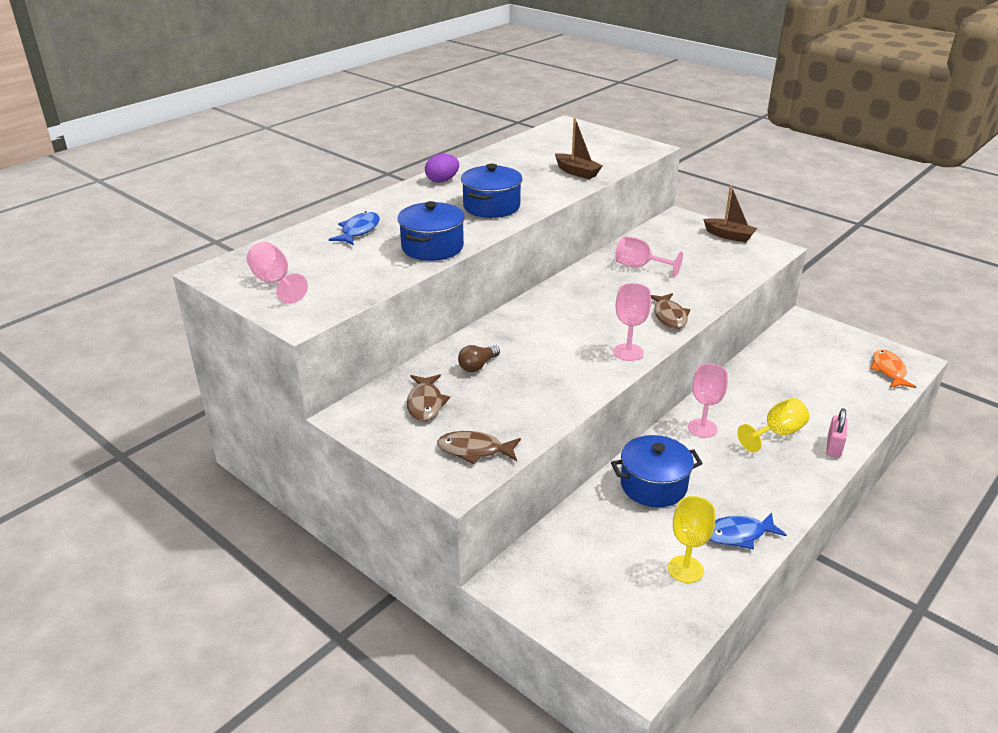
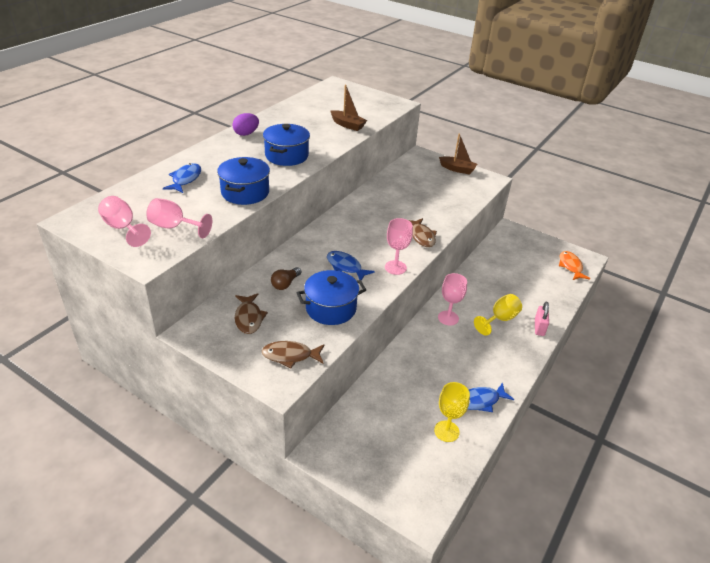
camera: 10 degrees left, 5 degrees up
blue pot [611,435,703,507] -> blue pot moved to [297,270,366,325]
pink goblet [615,236,683,277] -> pink goblet moved to [146,198,212,238]
none -> blue fish [327,251,375,281]

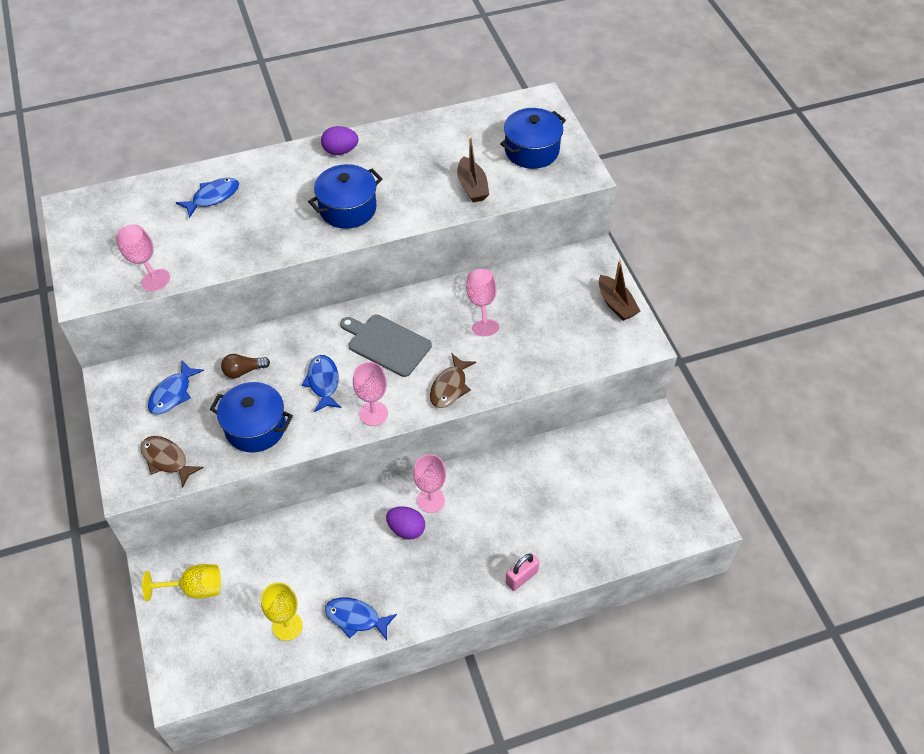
camera: 40 degrees right, 15 degrees up
pink goblet [98,196,151,247] -> pink goblet moved to [466,269,500,336]
blue pot [217,157,270,205] -> blue pot moved to [500,108,566,169]
brown fish [235,293,268,334] -> blue fish [148,360,204,414]
yellow goblet [474,294,522,336] -> yellow goblet moved to [142,564,221,601]
orange fish [559,251,590,280] -> none
none -> grey cutting board [340,315,432,377]
none -> purple egg [386,506,425,540]

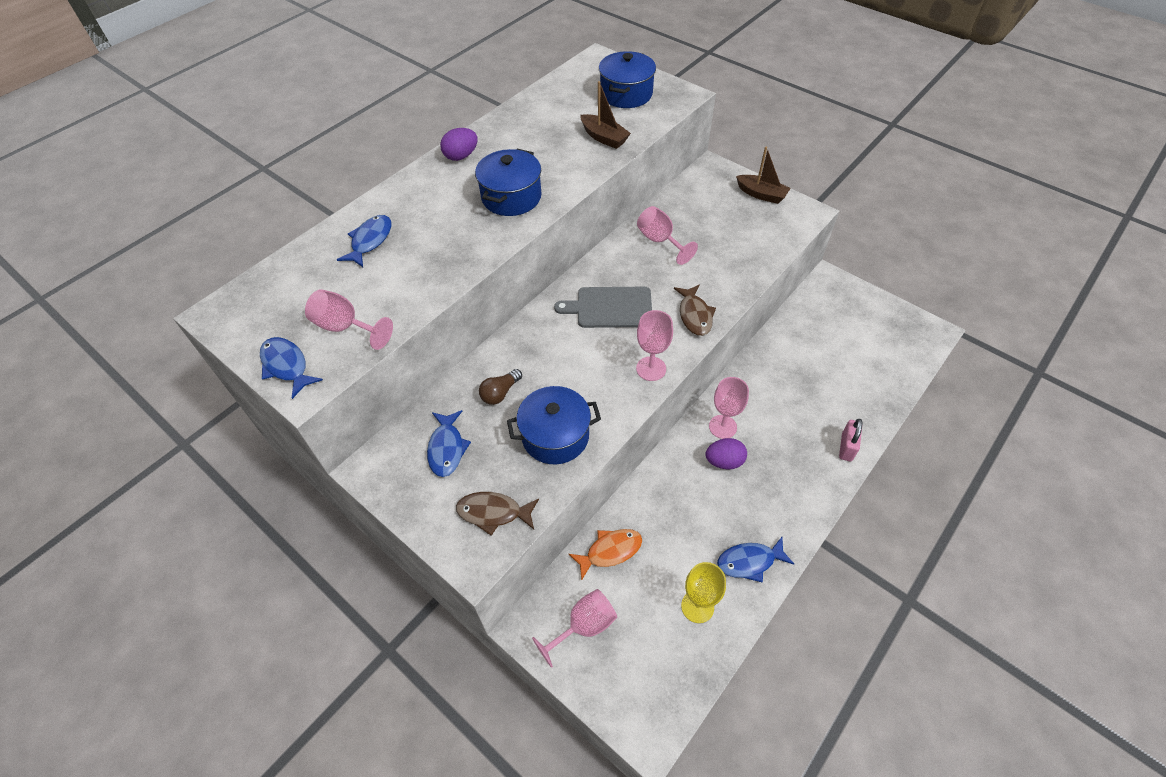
camera: 30 degrees left, 0 degrees up
yellow goblet [142,564,221,601] -> pink goblet [532,589,617,668]
blue fish [302,355,342,412] -> blue fish moved to [260,337,323,399]
none -> orange fish [569,529,642,581]

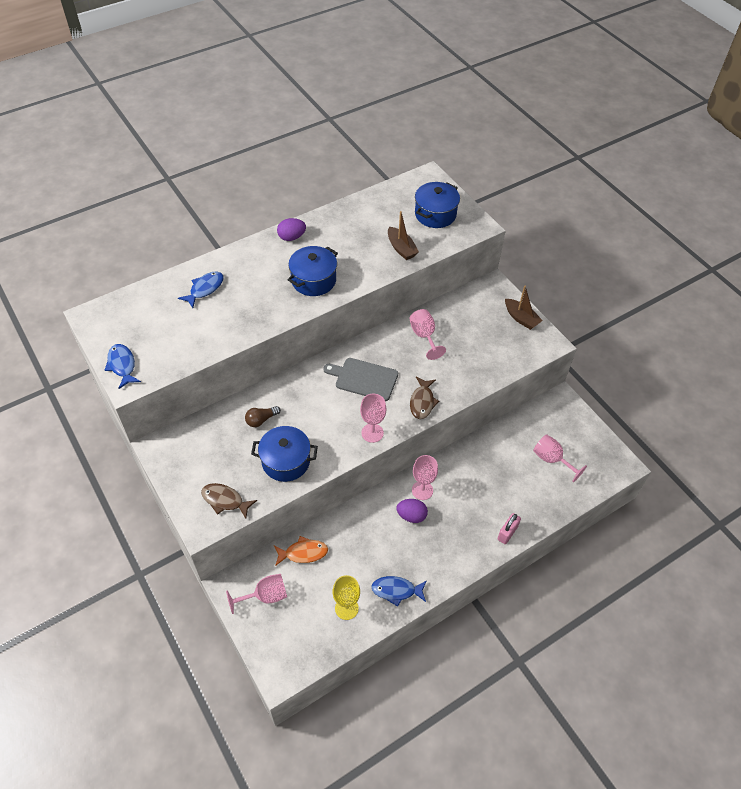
camera: 15 degrees right, 0 degrees up
pink goblet [305,289,393,350] -> pink goblet moved to [533,434,587,482]
blue fish [427,410,471,477] -> none

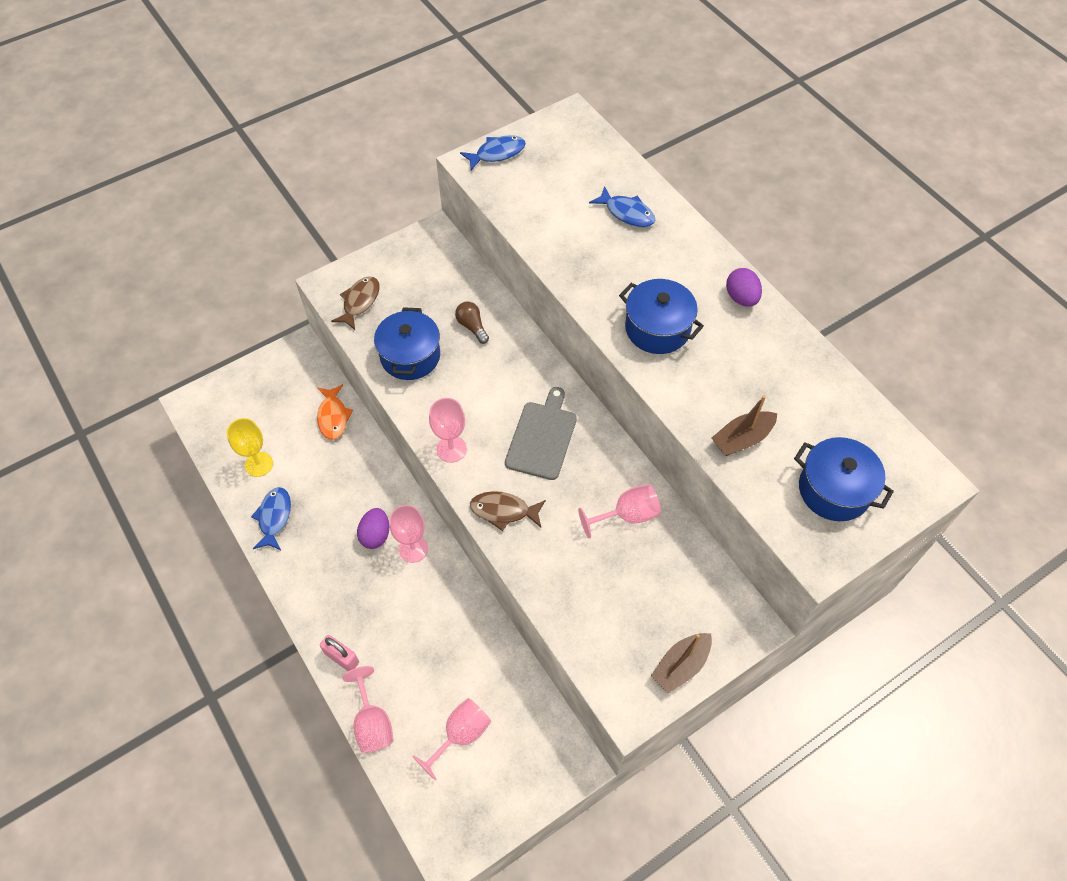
camera: 90 degrees right, 5 degrees up
pink goblet [226,574,287,614] -> pink goblet moved to [343,666,394,753]

